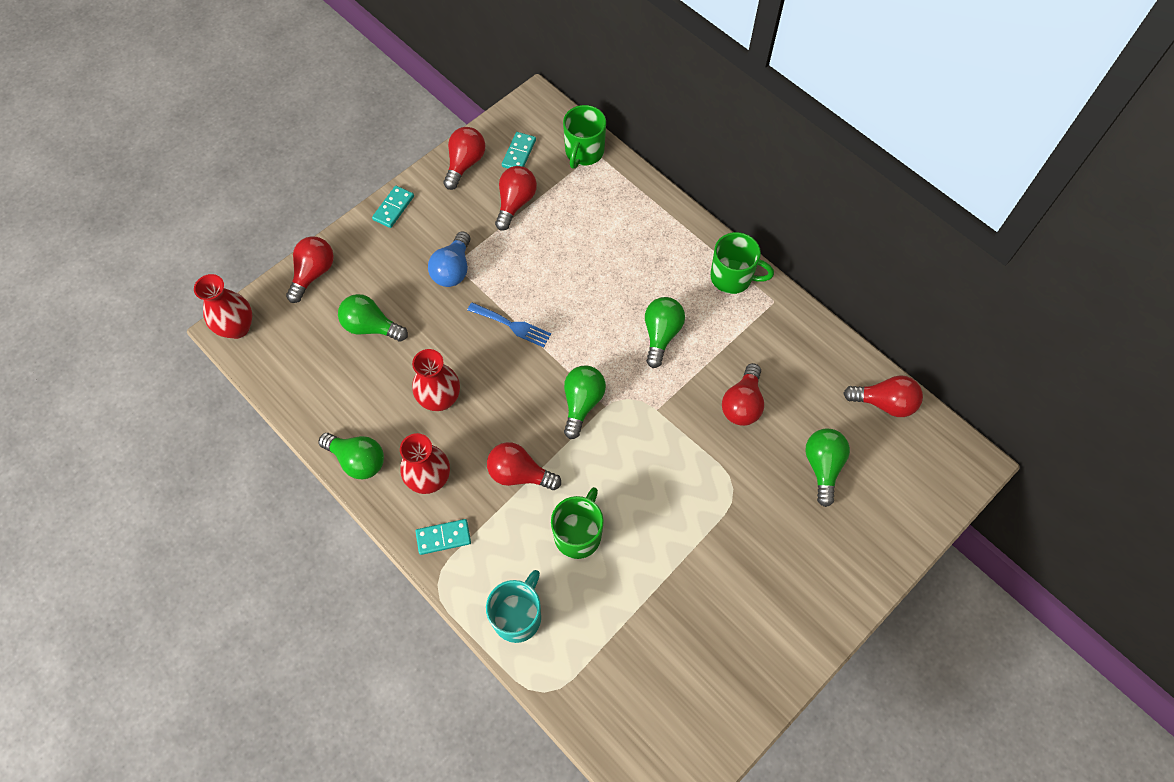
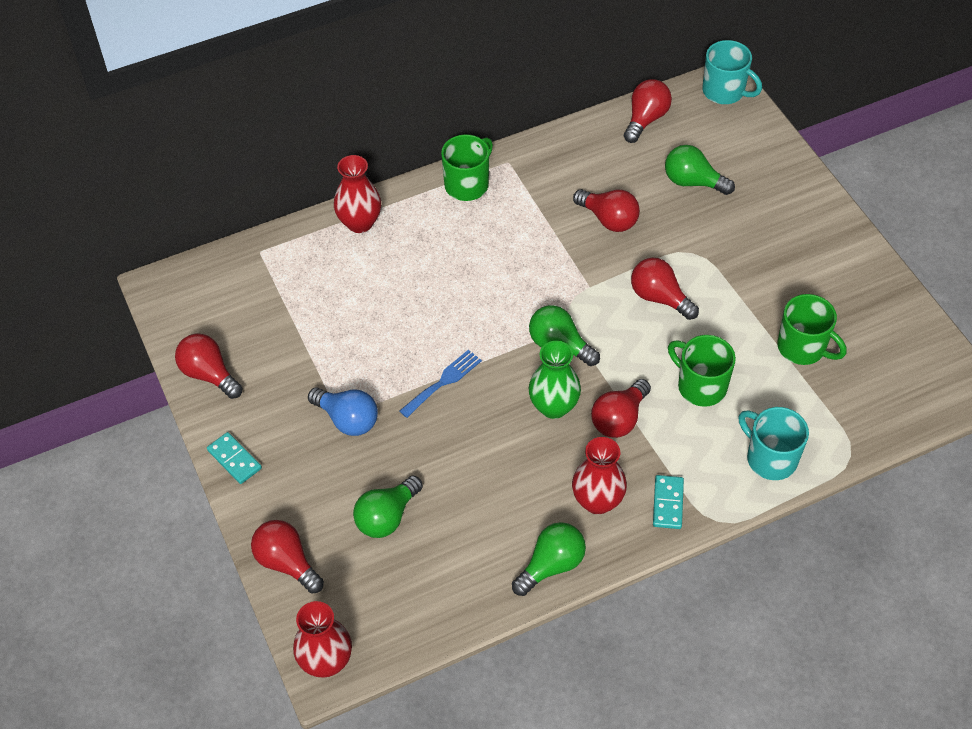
camera: 70 degrees left, 10 degrees down
red vase [412,349,460,411] -> red vase moved to [334,155,381,233]
red light bulb [495,166,537,231] -> red light bulb moved to [631,258,699,320]
turquoise domino [502,132,536,168] -> none
green mug [563,105,606,169] -> green mug moved to [777,294,847,365]
green light bulb [645,297,685,368] -> none
none -> green vase [528,341,581,419]
none -> turquoise mug [702,40,762,104]

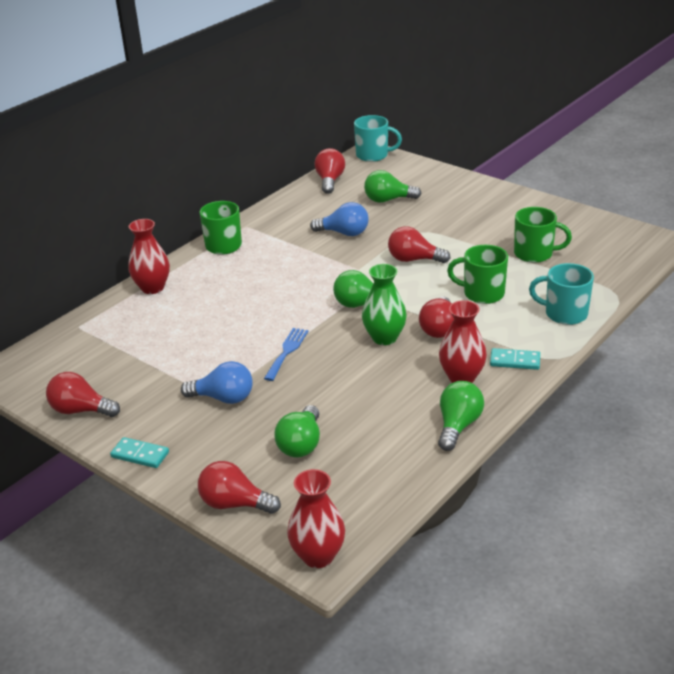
camera: 25 degrees left, 20 degrees down
red light bulb [573,189,640,232] -> blue light bulb [310,202,369,236]
turquoise domino [653,475,684,529] -> turquoise domino turned 60 degrees counterclockwise [490,348,540,370]

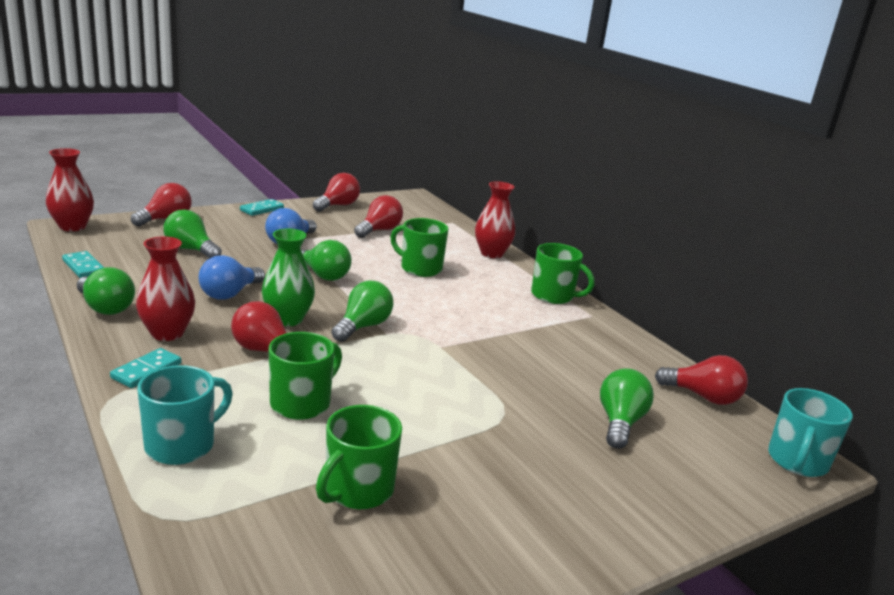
camera: 105 degrees right, 10 degrees down
blue fork [264,328,308,381] -> green light bulb [301,240,352,281]
blue light bulb [310,202,369,236] -> blue light bulb moved to [198,255,265,300]
red light bulb [388,226,451,263] -> red light bulb moved to [354,195,403,238]
none -> turquoise domino [62,251,104,278]
none -> green mug [390,218,448,277]

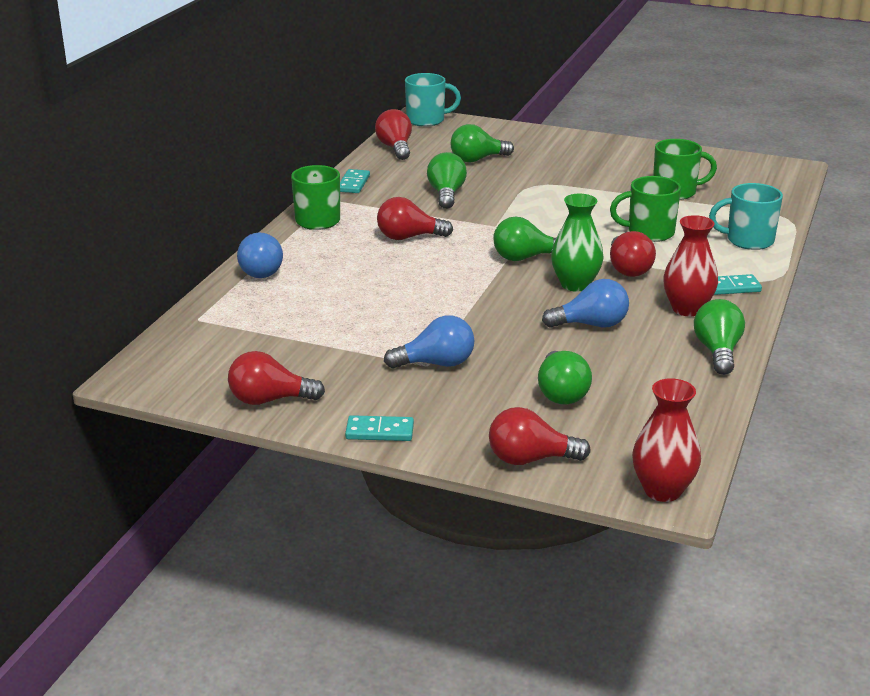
camera: 125 degrees left, 5 degrees up
turquoise domino [62,251,104,278] -> turquoise domino moved to [340,169,370,193]
green light bulb [301,240,352,281] -> green light bulb moved to [427,152,467,209]
red light bulb [354,195,403,238] -> red light bulb moved to [377,197,453,240]
green mug [390,218,448,277] -> none
red vase [475,181,515,258] -> blue light bulb [237,233,283,278]

